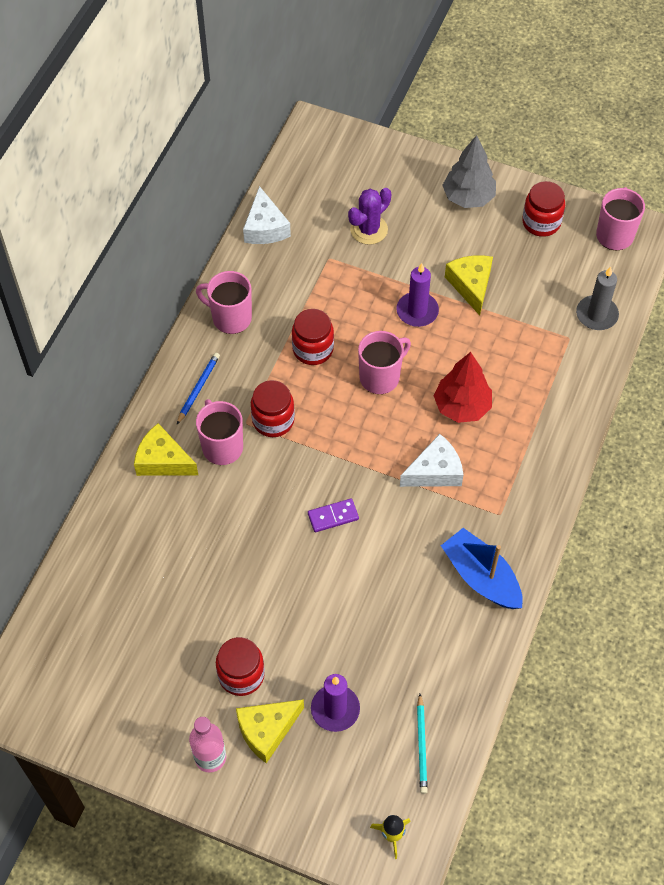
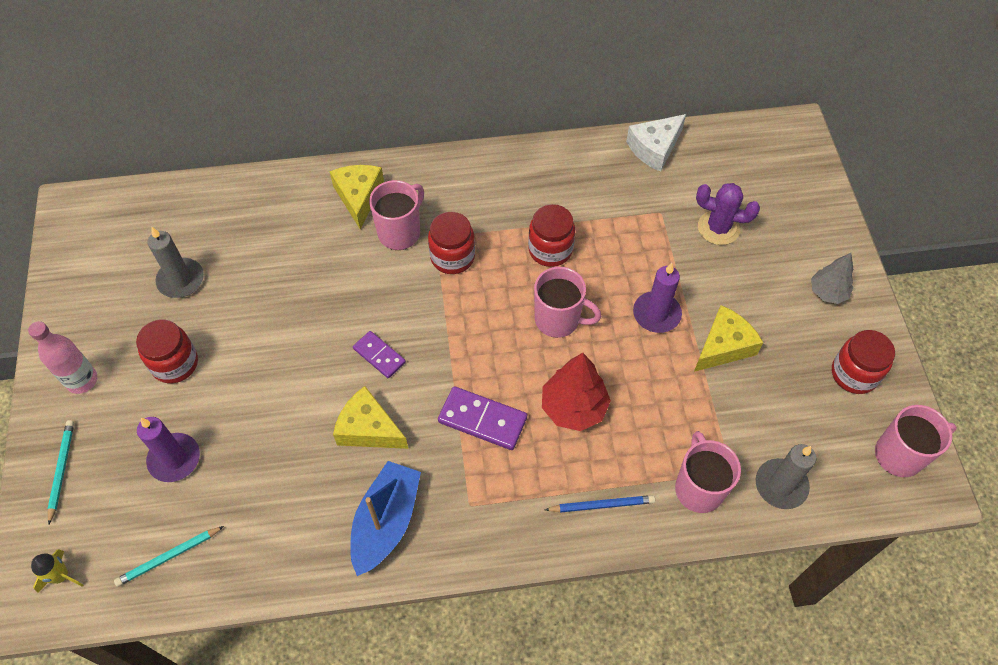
camera: 60 degrees right, 0 degrees up
blue pencil [177,353,220,424] -> blue pencil moved to [545,495,655,513]
pink mug [196,271,252,334] -> pink mug moved to [675,431,741,513]
yellow cheese [236,699,304,764] -> yellow cheese moved to [333,386,408,449]
white cheese [400,434,463,487] -> purple domino [438,386,527,450]
grey tree [442,135,496,208] -> grey tree [811,253,853,304], size x0.65
none -> turquoise pencil [48,420,74,525]
none -> grey candle [148,226,204,298]

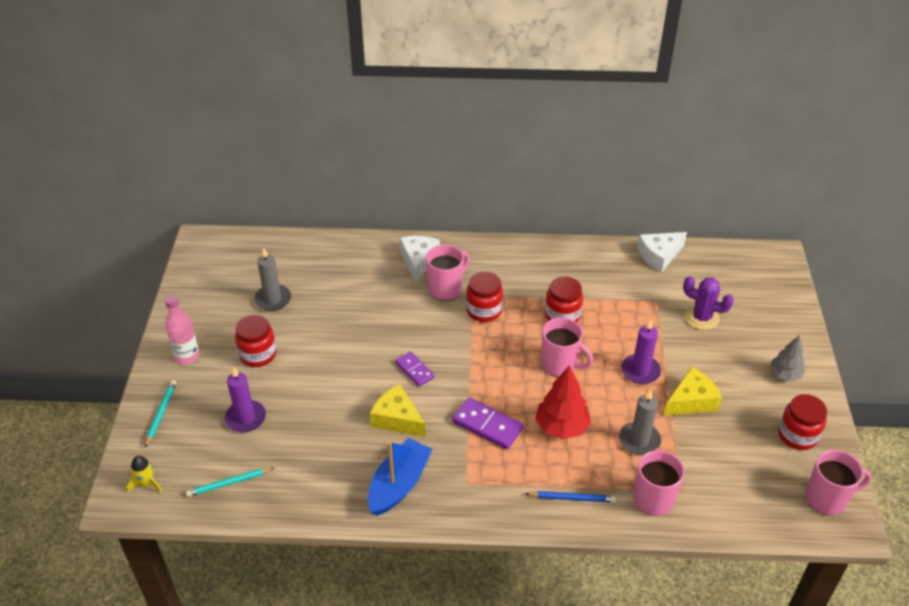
camera: 10 degrees right, 15 degrees down
yellow cheese [330,165,384,230] -> white cheese [399,236,440,283]
grey candle [756,444,816,509] -> grey candle moved to [619,390,661,455]

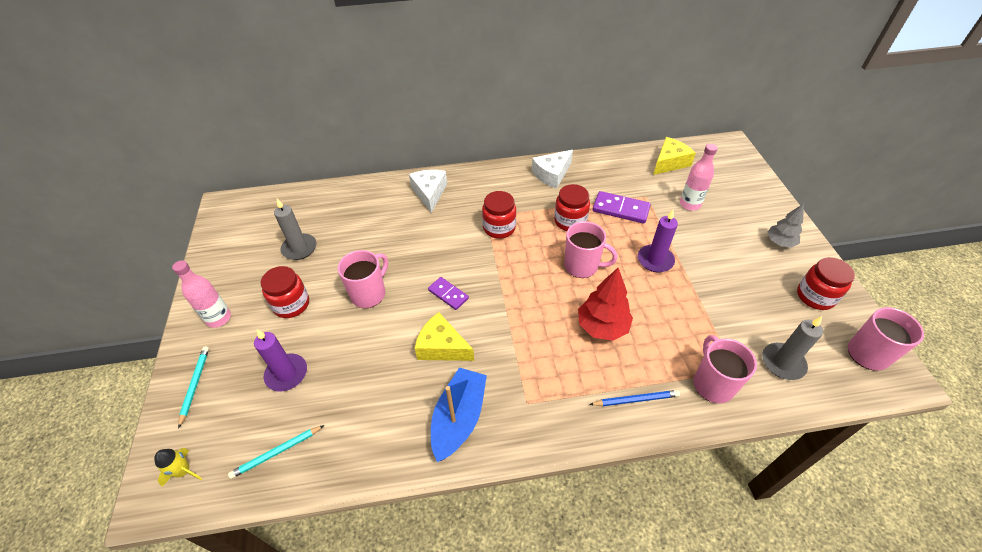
camera: 10 degrees left, 5 degrees up
pink mug [426,245,470,301] -> pink mug moved to [338,250,388,308]
purple domino [452,398,523,449] -> purple domino moved to [593,191,651,224]
grey candle [619,390,661,455] -> grey candle moved to [762,316,823,380]
white cheese [637,232,687,273] -> white cheese moved to [532,150,573,189]
yellow cheese [664,367,722,416] -> yellow cheese moved to [653,137,696,175]
purple cactus [683,276,734,330] -> pink bottle [680,144,718,211]

